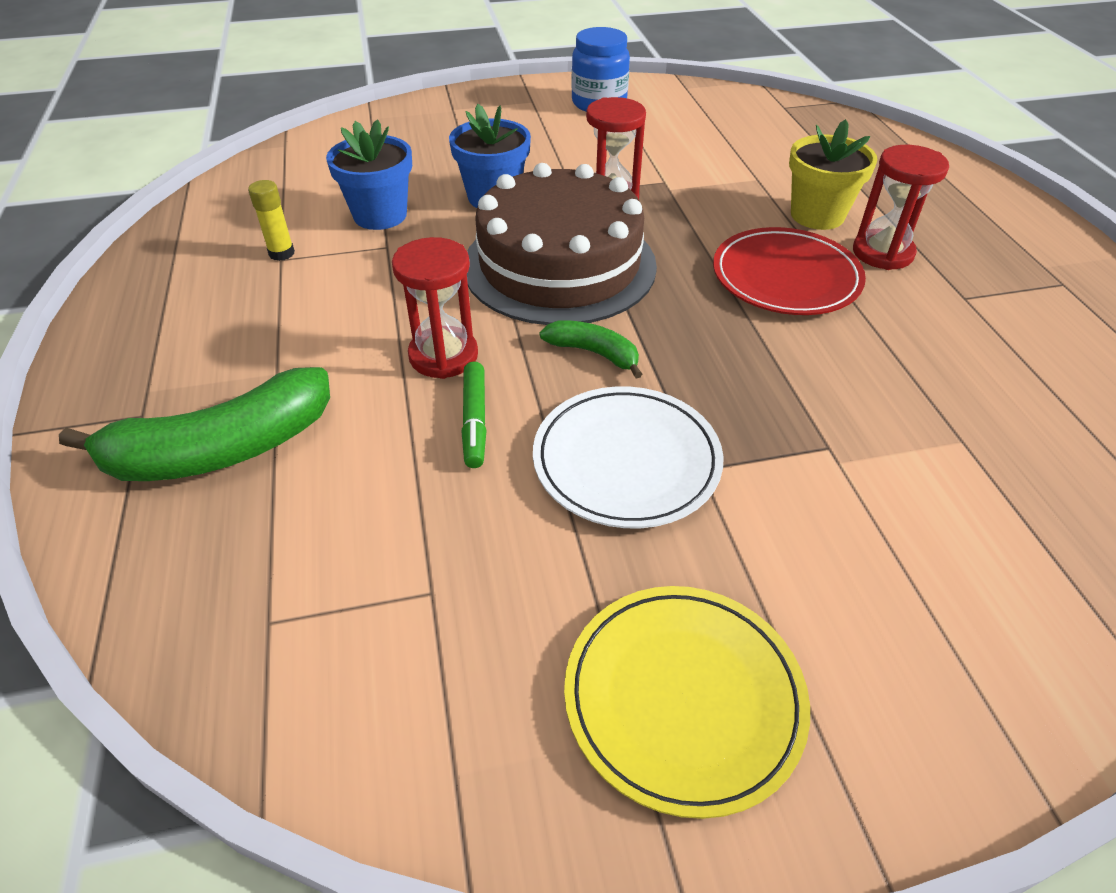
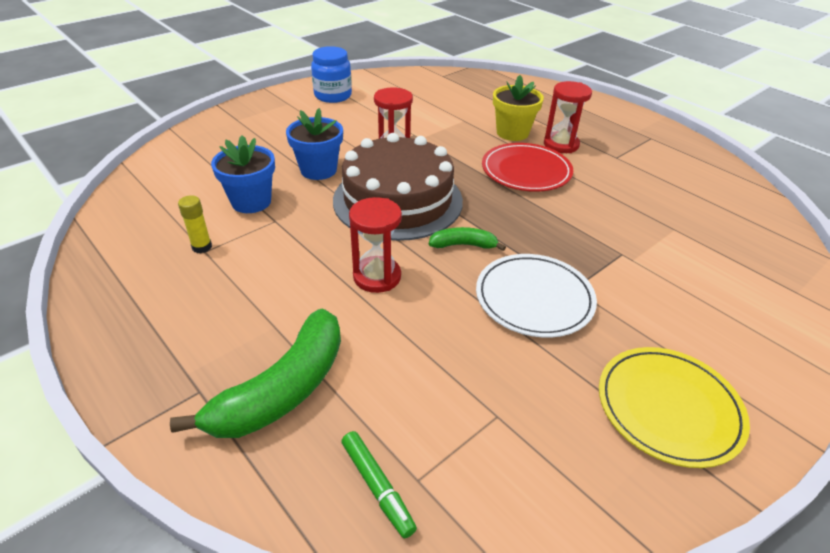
camera: 30 degrees left, 5 degrees down
green marker [461,361,487,468] -> green marker moved to [341,431,417,538]

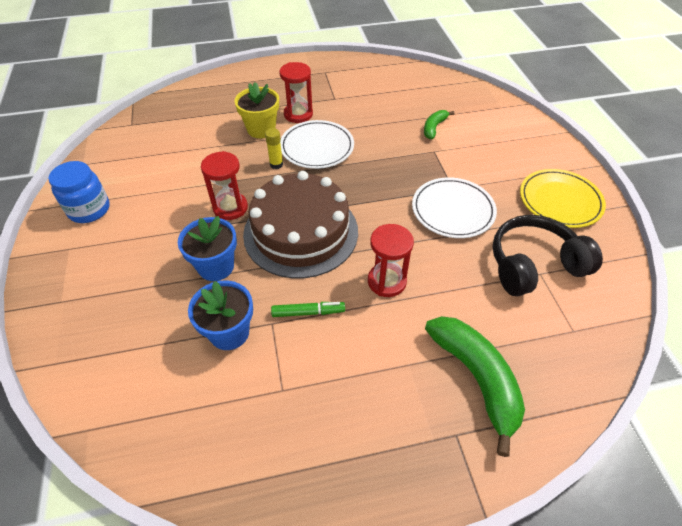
camera: 60 degrees left, 10 degrees up
yellow glue stick [178,195,212,254] -> yellow glue stick moved to [265,128,283,169]
green marker [341,431,417,538] -> green marker moved to [271,302,345,317]
green banana [429,227,506,251] -> green banana moved to [424,110,454,139]
red plate [482,143,573,192] -> white plate [280,120,354,169]
none -> black headphones [492,215,603,296]

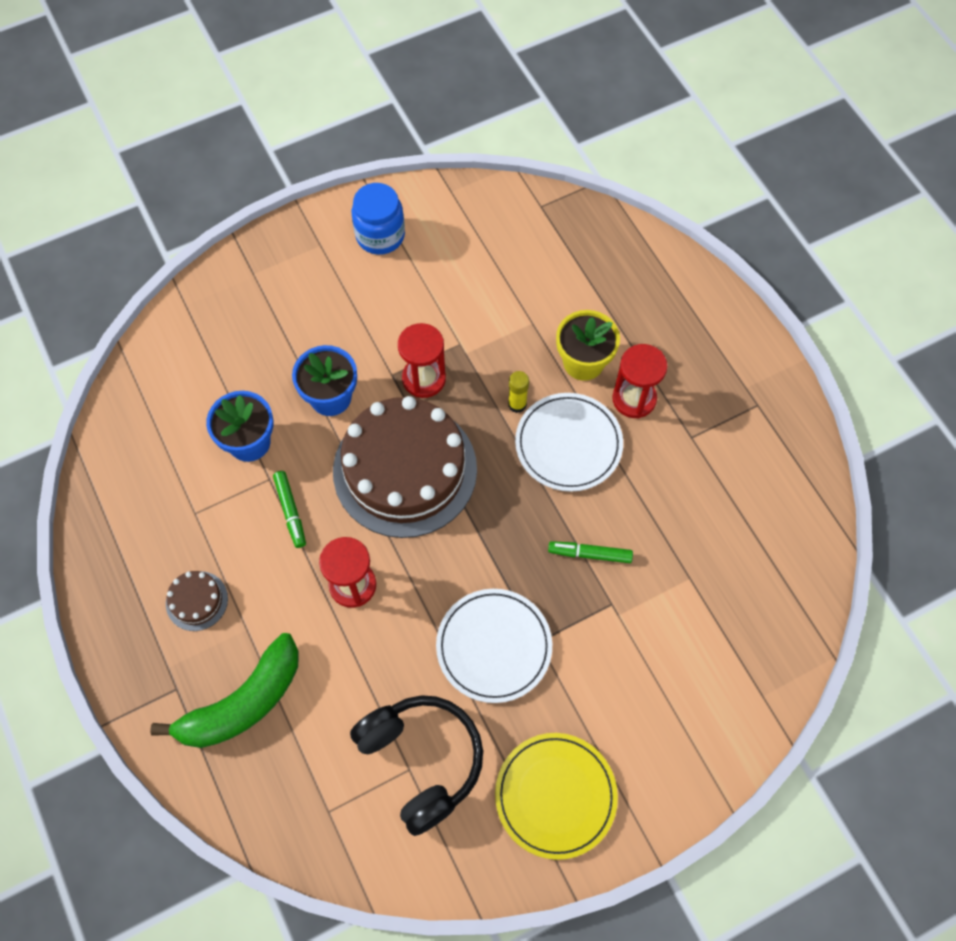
camera: 75 degrees right, 15 degrees up
green banana [424,110,454,139] -> none
none -> brown cake [166,571,228,631]
none -> green marker [548,541,633,563]

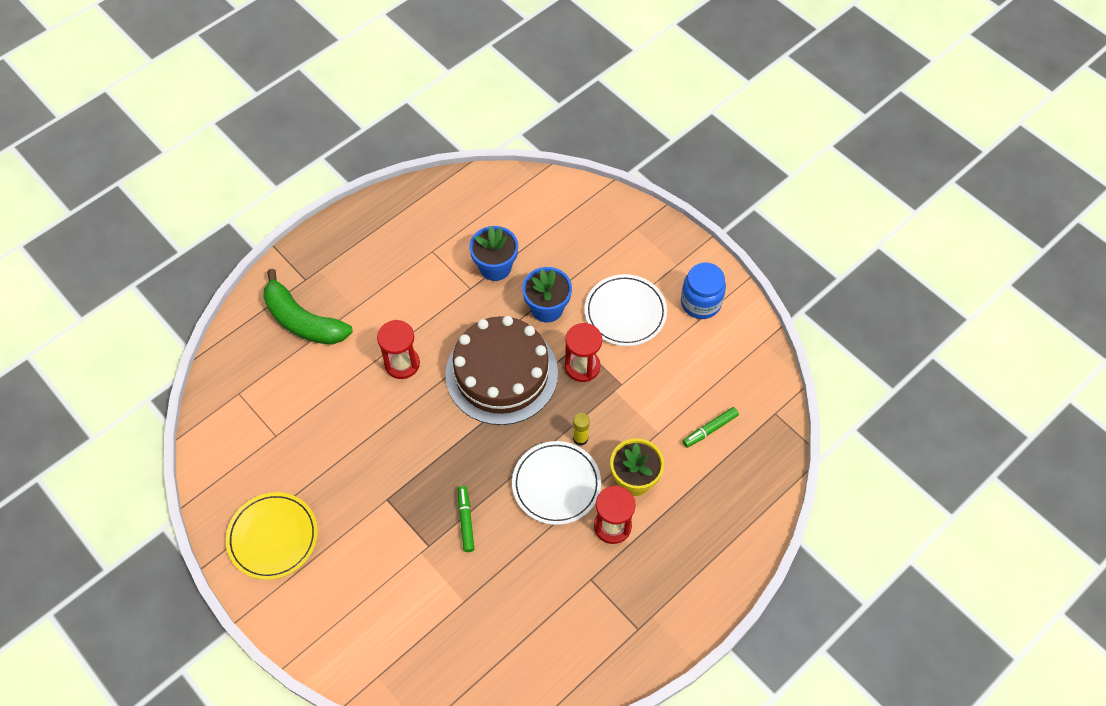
camera: 75 degrees right, 5 degrees down
brown cake [166,571,228,631] -> none
green marker [273,471,306,548] -> green marker moved to [682,407,739,448]
black headphones [350,695,483,836] -> none
white plate [436,589,552,703] -> white plate moved to [585,274,667,346]

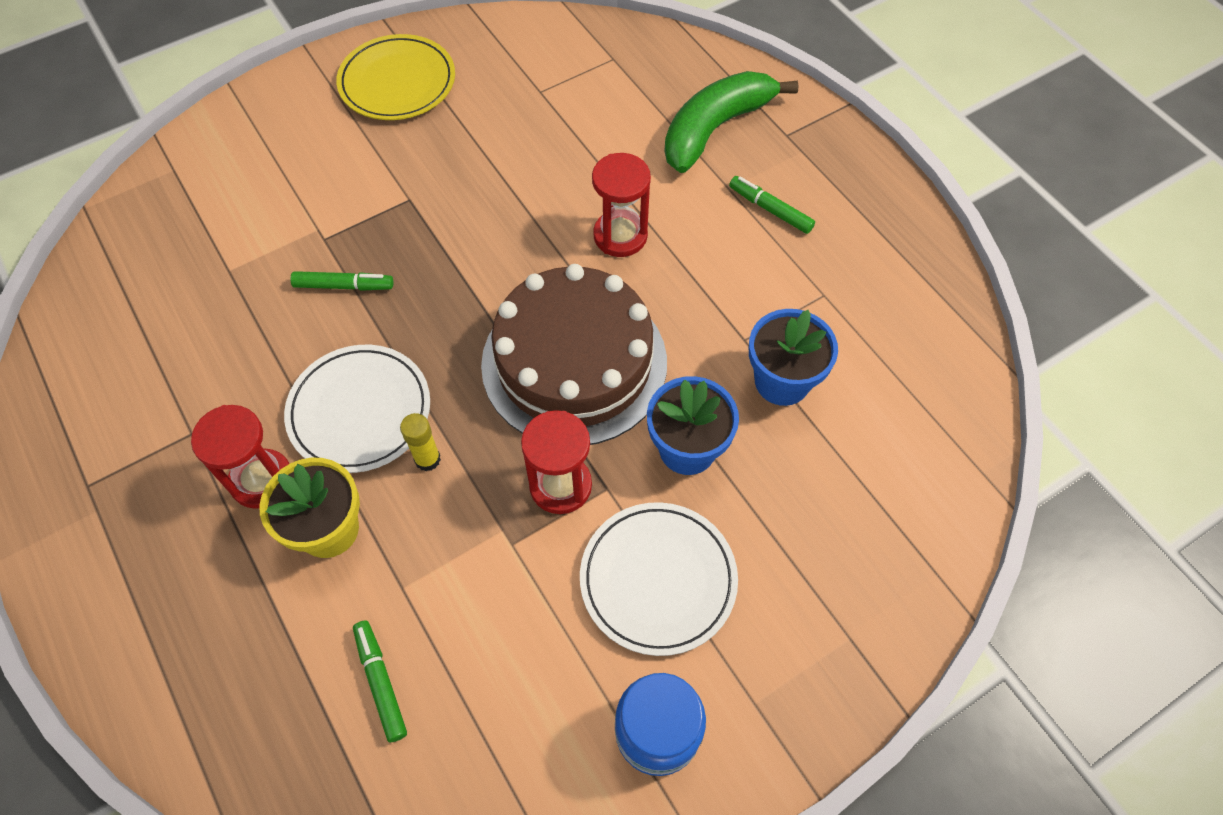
camera: 100 degrees right, 0 degrees up
none -> green marker [729,176,815,234]

